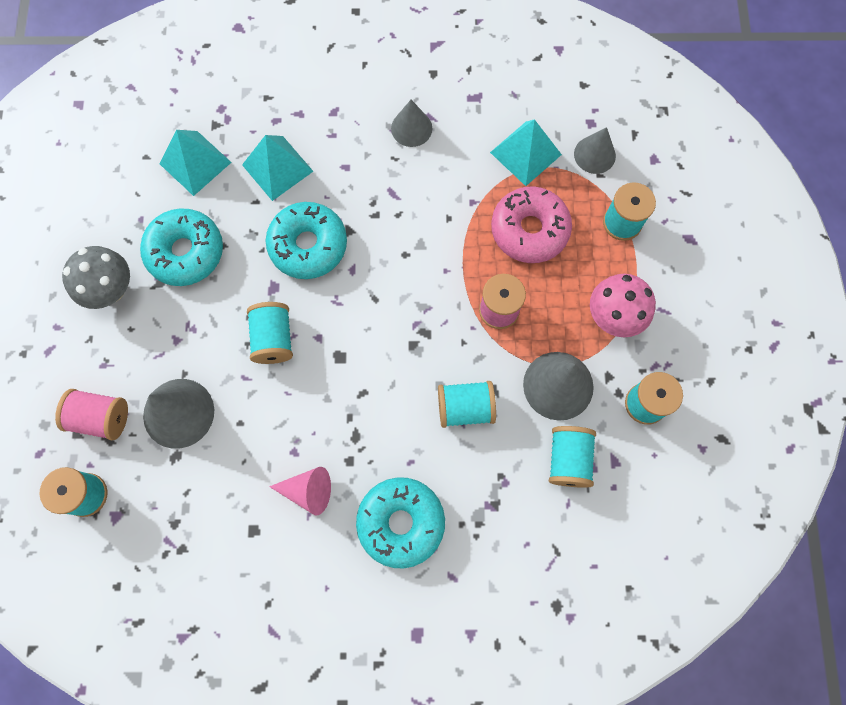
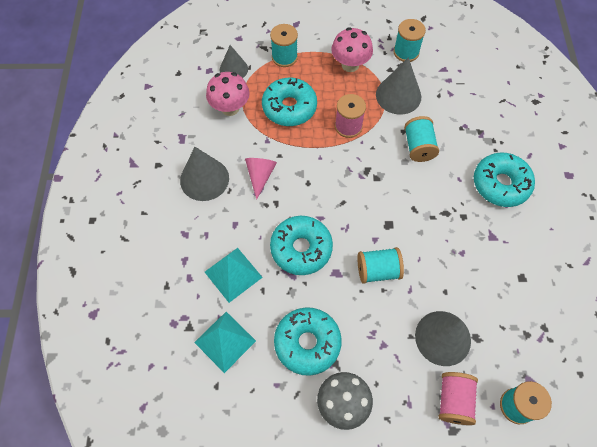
camera: 90 degrees left, 10 degrees down
pink cone [269,467,331,516] -> pink cone moved to [245,158,277,200]
grey cone [391,100,432,147] -> grey cone [180,147,229,201], size x1.55
turquoise pyramid [490,119,562,186] -> pink mushroom [206,72,249,116]
pink donut [491,187,572,263] -> turquoise donut [262,78,317,126]
turquoise spool [549,426,596,488] -> none

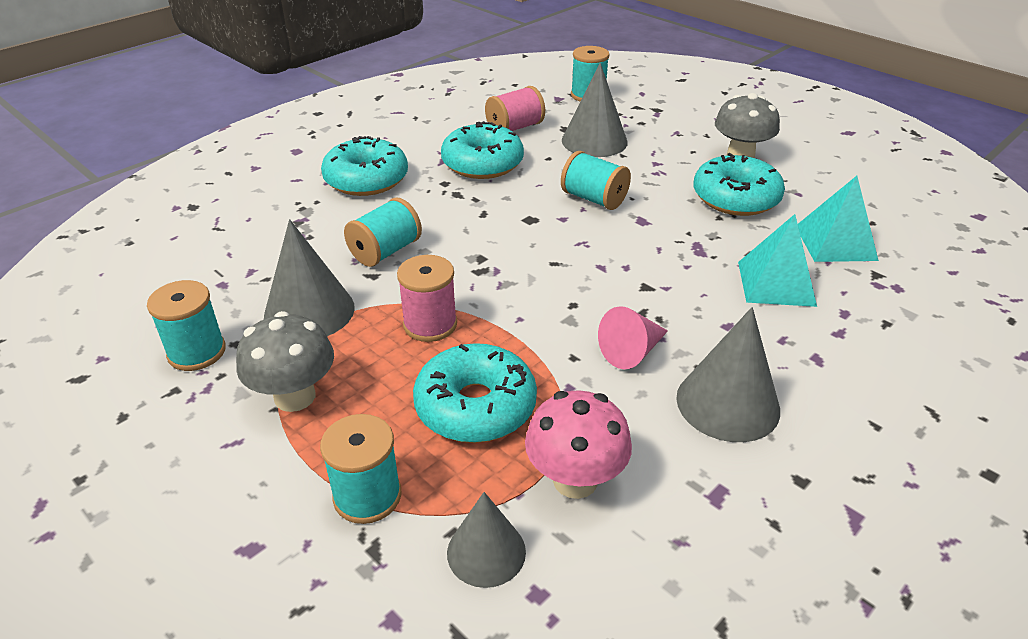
camera: 135 degrees left, 25 degrees down
turquoise donut [270,216,333,275] -> turquoise donut moved to [441,121,524,179]
pink mushroom [331,27,373,72] -> grey mushroom [236,311,334,412]
pink spool [439,372,478,425] -> pink spool moved to [485,86,545,131]

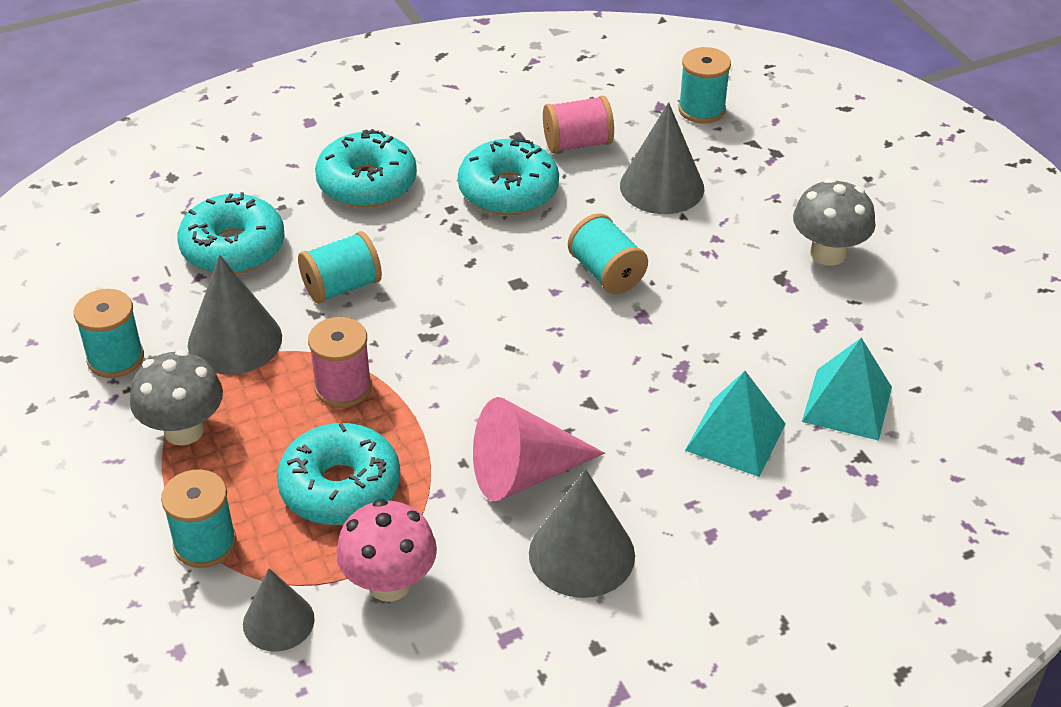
camera: 20 degrees right, 5 degrees up
pink cone [598,306,668,369] -> pink cone [473,397,605,501], size x1.55
turquoise donut [694,153,785,216] -> turquoise donut moved to [177,192,285,274]

